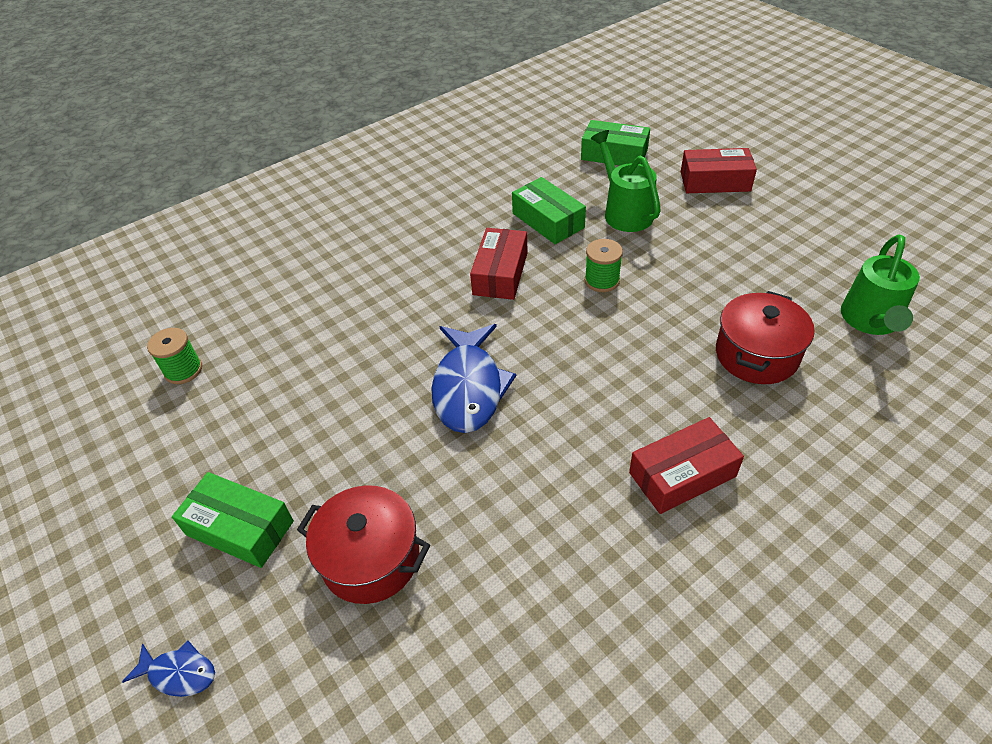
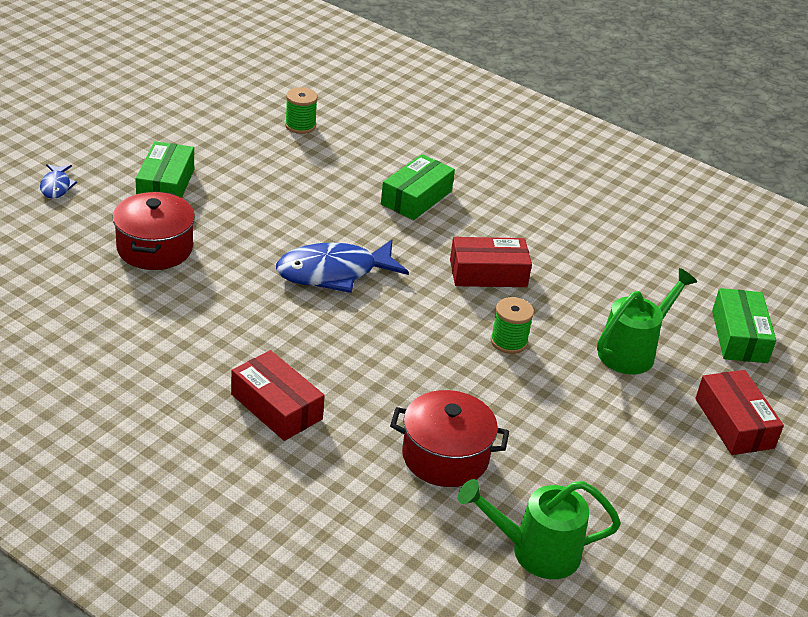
camera: 65 degrees right, 10 degrees down
green box [512,177,586,244] -> green box moved to [381,154,455,220]

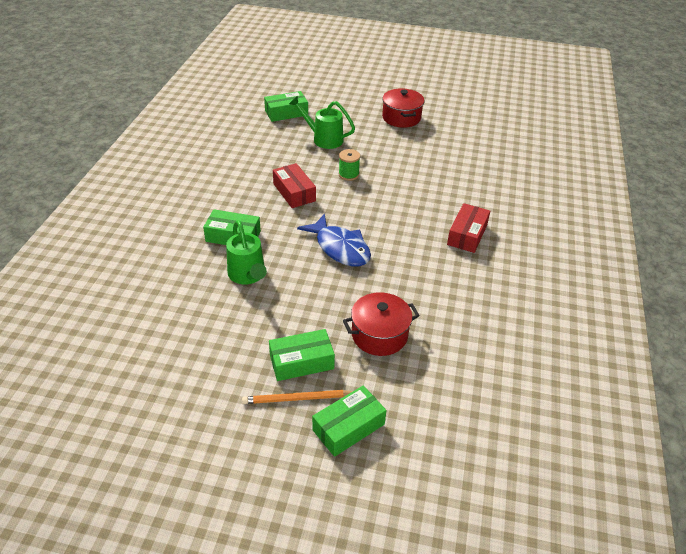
camera: 110 degrees left, 5 degrees up
blue fish [40,164,77,199] -> green box [312,386,386,457]
green spool [285,87,318,134] -> none
red pot [390,390,509,487] -> red pot moved to [382,88,424,128]
green watering can [458,479,621,579] -> green watering can moved to [226,220,267,285]
red box [695,370,784,455] -> none
none -> orange pencil [242,390,353,404]

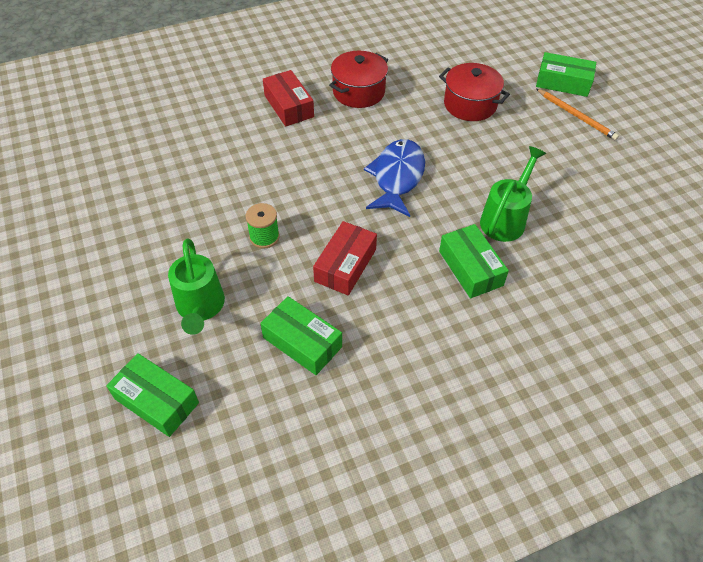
camera: 125 degrees left, 10 degrees up
green box [269,329,335,381] -> green box moved to [260,296,342,375]
red pot [382,88,424,128] -> red pot moved to [329,51,388,108]
red box [447,203,490,253] -> red box turned 75 degrees clockwise [263,70,314,126]

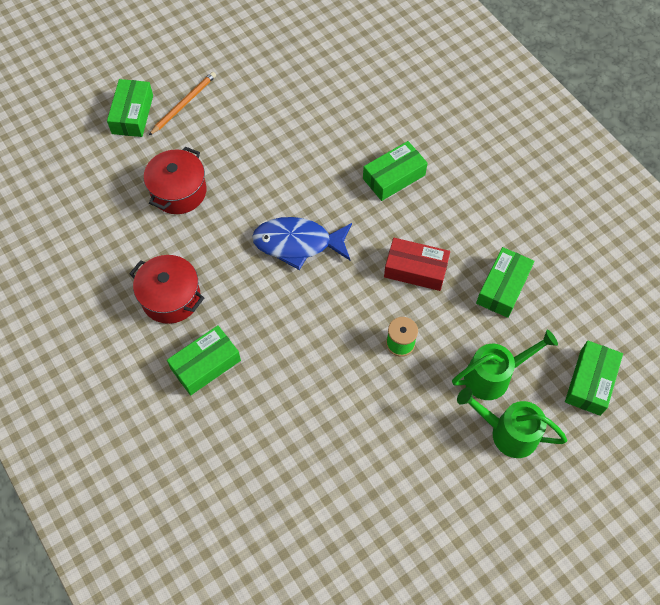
camera: 100 degrees left, 10 degrees up
red box [263,70,314,126] -> green box [167,325,241,395]
green watering can [480,146,546,242] -> green watering can moved to [457,387,567,458]

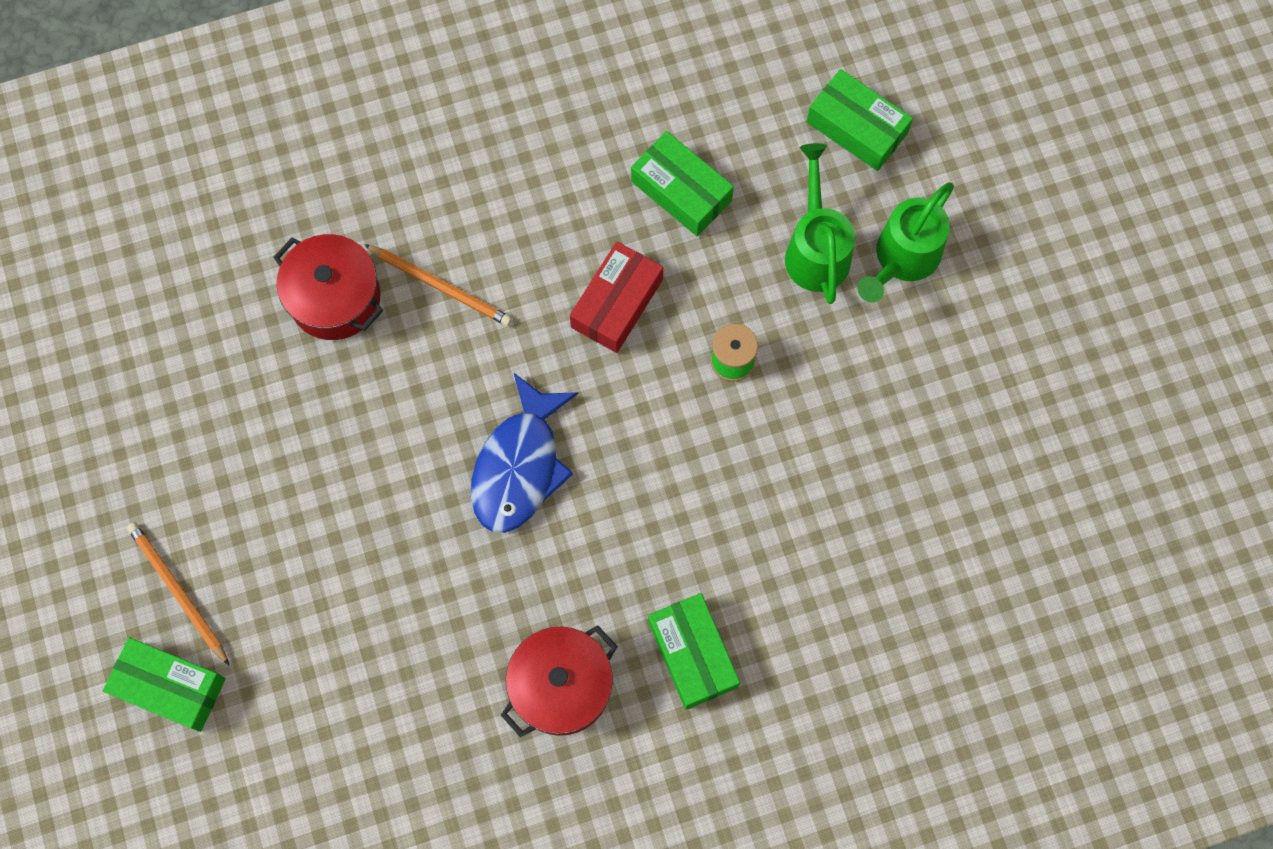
camera: 75 degrees left, 10 degrees up
red pot [144,147,206,214] -> red pot moved to [274,234,383,340]
green box [363,141,428,201] -> orange pencil [364,244,512,326]

